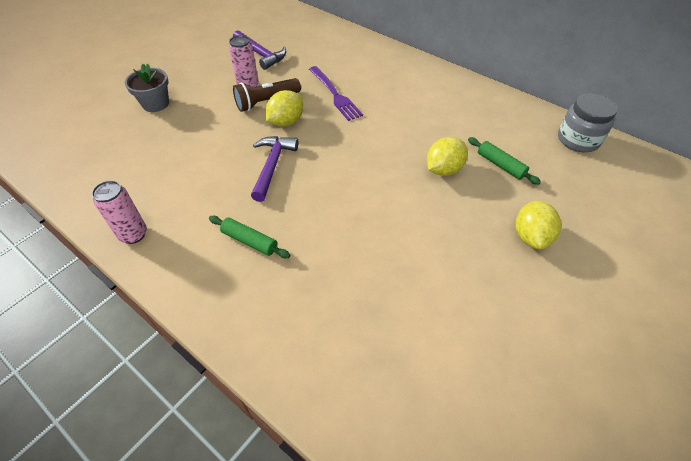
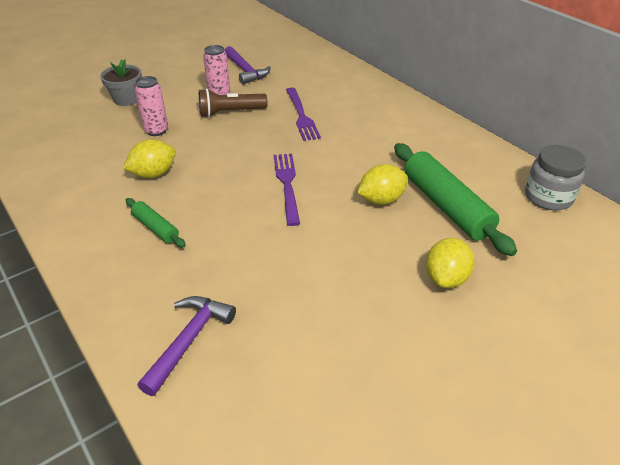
camera: 15 degrees right, 10 degrees down
pink can [92,180,147,244] -> pink can moved to [134,76,168,136]
purple hammer [251,136,298,202] -> purple hammer moved to [137,296,236,396]
yellow lemon [266,90,303,126] -> yellow lemon moved to [123,139,176,178]
green rolling pin [468,137,541,185] -> green rolling pin [394,143,517,256], size x1.97
none -> purple fork [274,154,300,226]

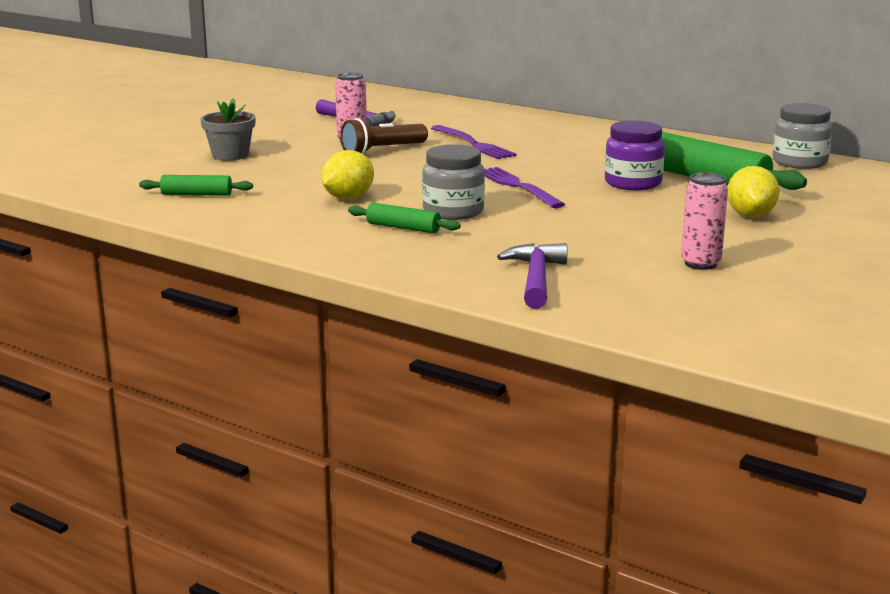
camera: 20 degrees left, 20 degrees down
pink can [134,76,168,136] -> pink can moved to [681,172,728,270]
yellow lemon [357,164,408,205] -> purple jar [605,120,665,190]
none -> green rolling pin [139,175,253,196]
none -> grey jar [422,144,485,220]

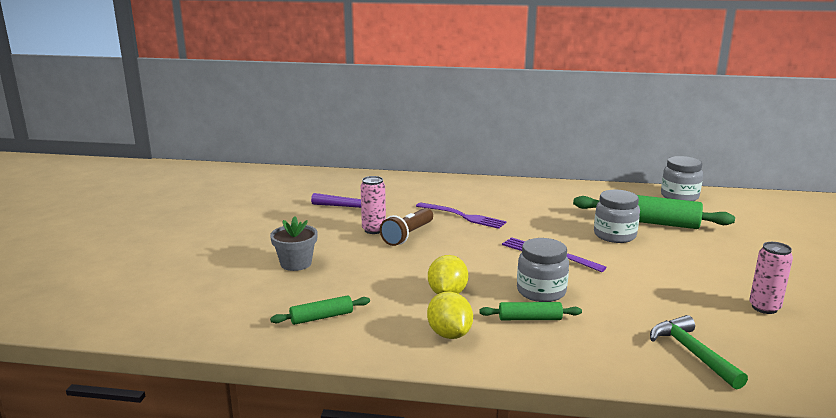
camera: 25 degrees left, 0 degrees up
purple hammer [497,243,568,309] -> green hammer [650,315,748,390]
purple jar [605,120,665,190] -> grey jar [594,190,640,243]
yellow lemon [727,166,779,218] -> yellow lemon moved to [427,292,473,339]

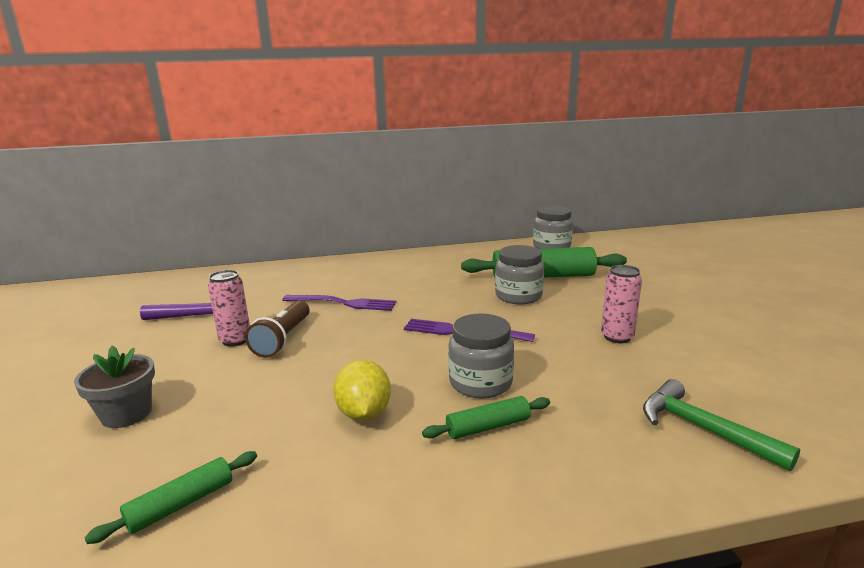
camera: 20 degrees left, 0 degrees up
yellow lemon [427,292,473,339] -> none
pink can [749,242,793,314] -> pink can moved to [601,265,642,343]

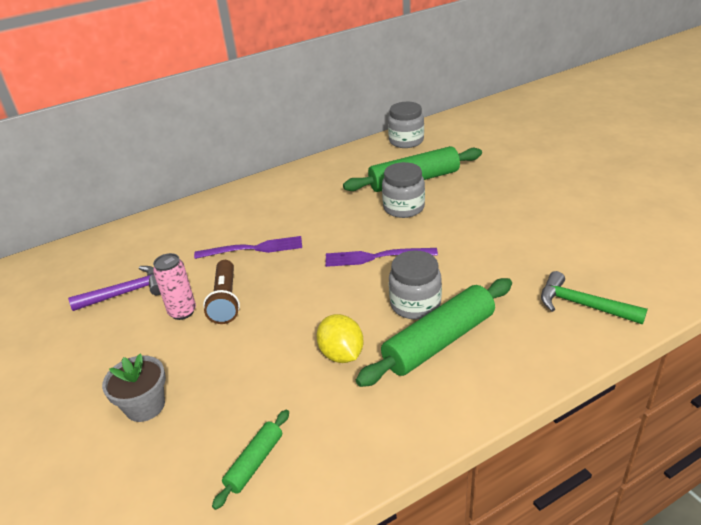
camera: 15 degrees left, 15 degrees up
green rolling pin [422,396,550,439] -> green rolling pin [356,278,512,387], size x1.97
pink can [601,265,642,343] -> none

